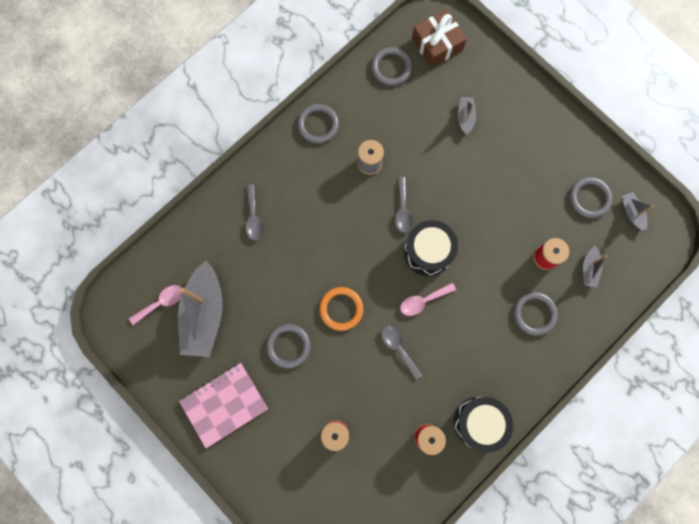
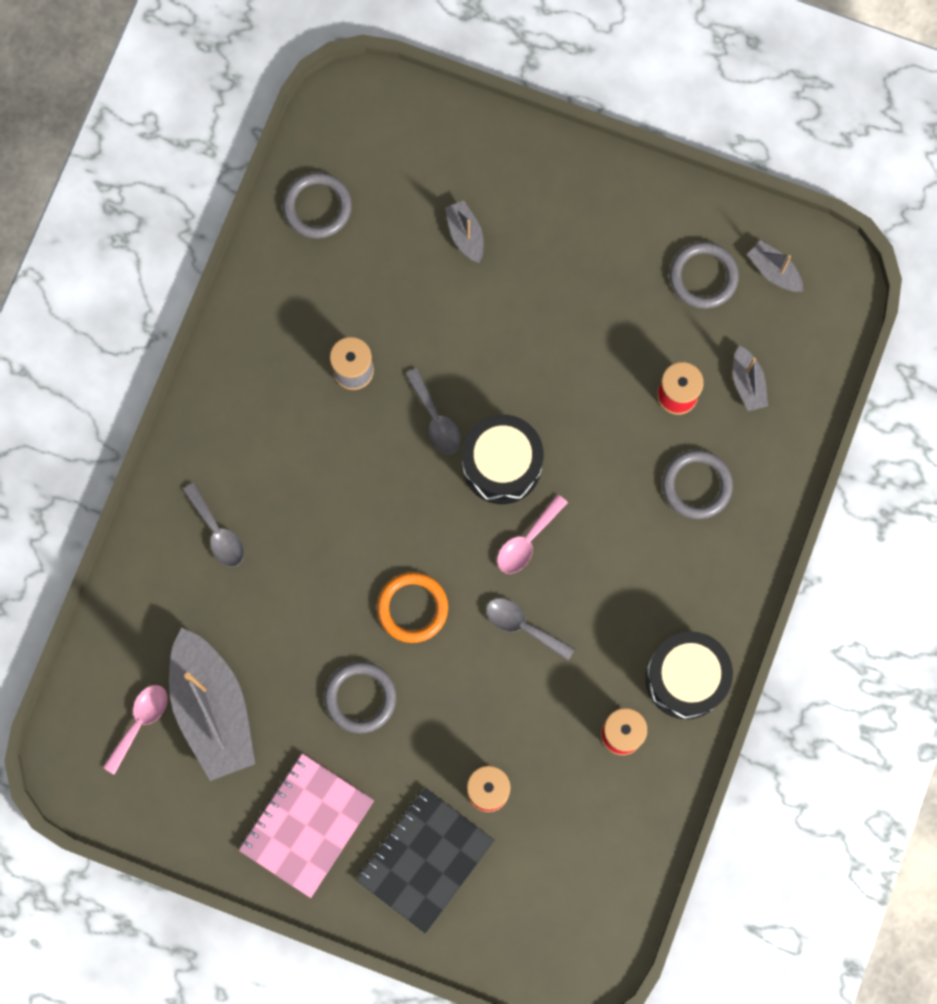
camera: 25 degrees left, 0 degrees up
grey ring [297,104,339,144] -> none
brown gift [412,9,467,68] -> none
none -> black notebook [356,788,495,934]

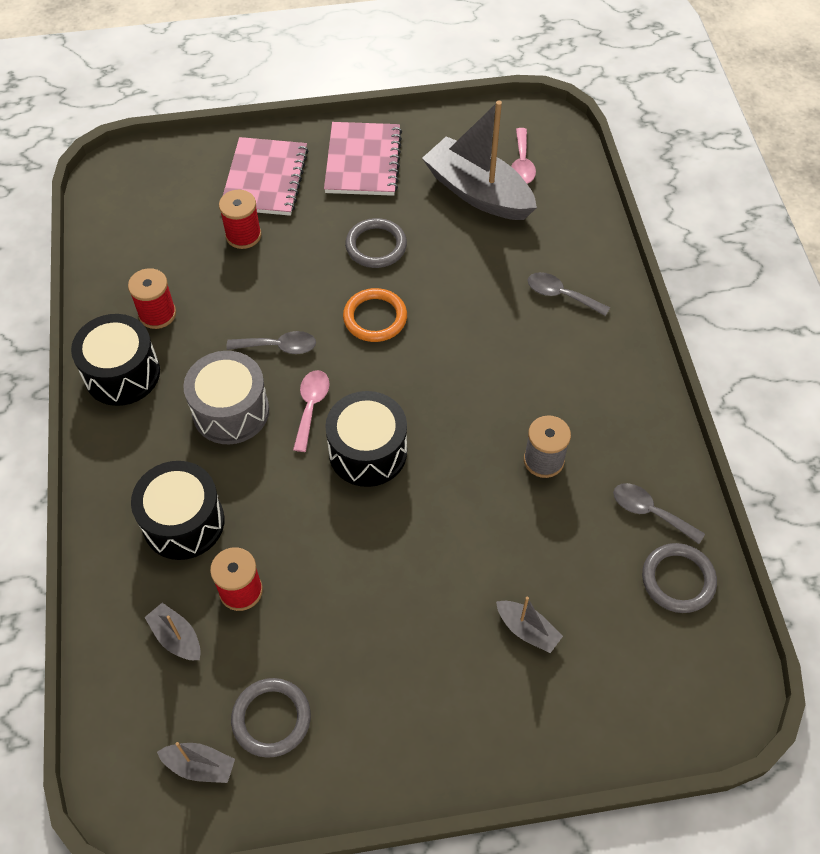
camera: 150 degrees right, 20 degrees down
black notebook [356,788,495,934] -> pink notebook [223,137,308,216]
grey spoon [405,368,461,454] -> grey spoon moved to [613,483,705,544]
grey ring [662,450,733,519] -> black drum [131,461,224,560]
none -> grey drum [183,351,269,444]

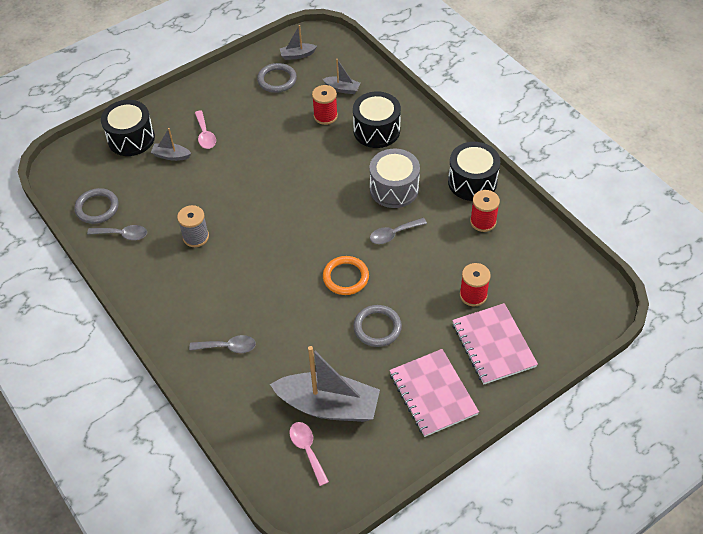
camera: 155 degrees right, 5 degrees down
pink spoon [293,370,330,452] -> pink spoon moved to [195,111,216,149]
black drum [325,391,407,487] -> black drum moved to [101,100,155,156]

